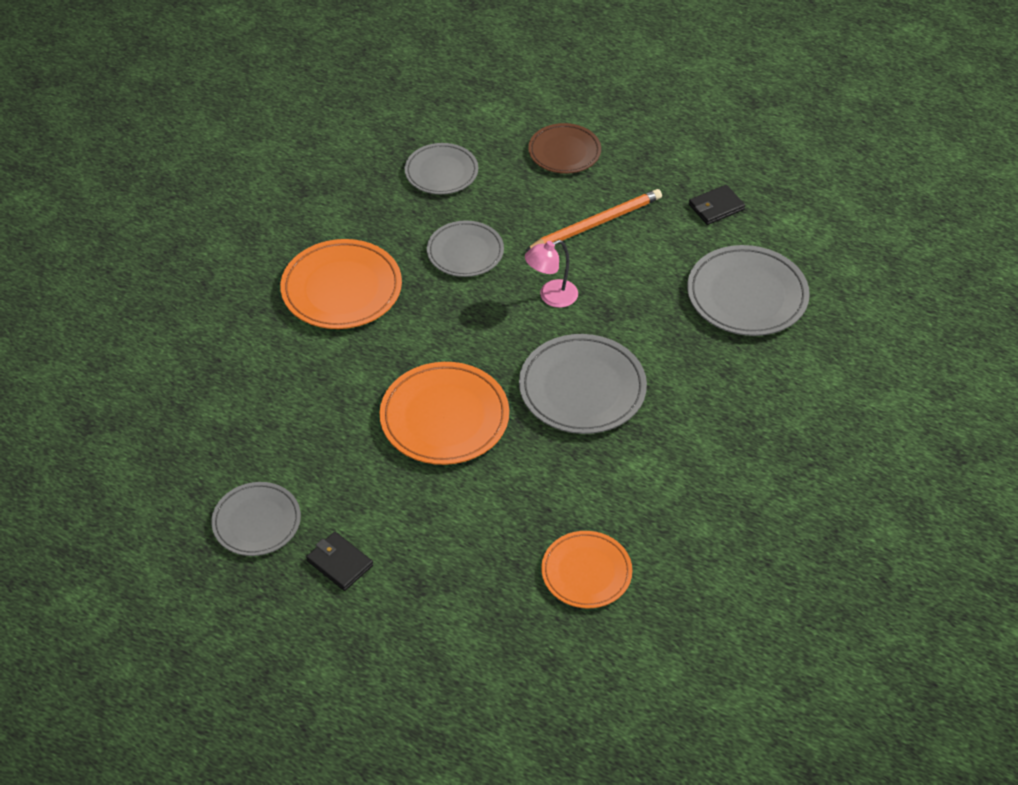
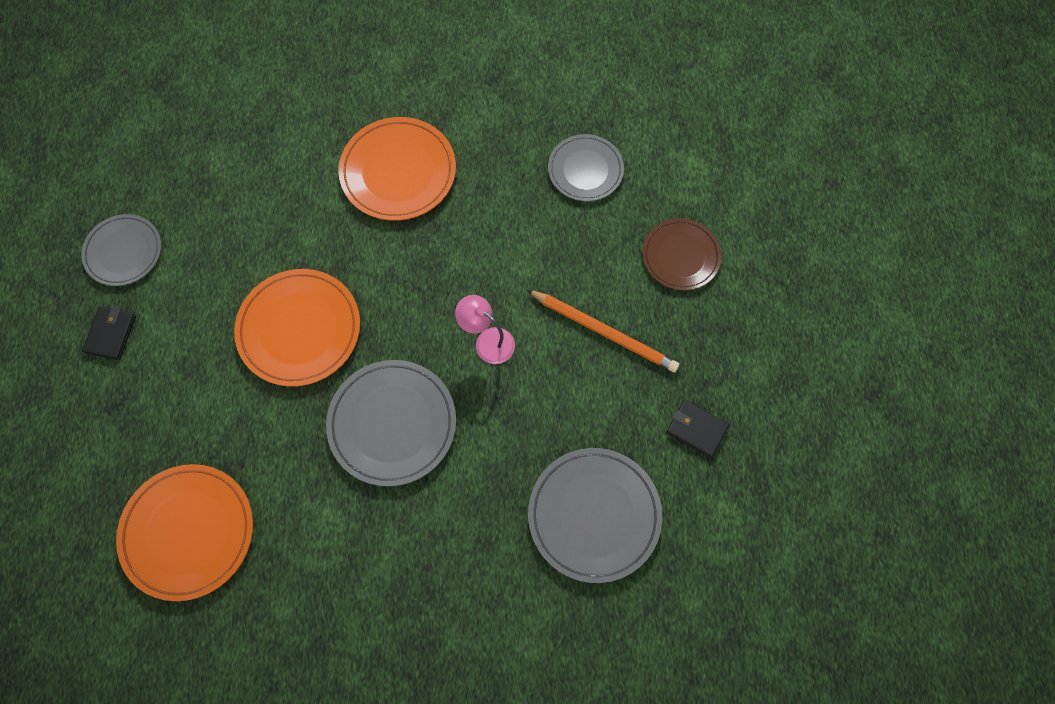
camera: 60 degrees right, 20 degrees up
grey plate [427,220,504,277] -> none
orange plate [541,531,632,608] -> orange plate [116,464,253,601], size x1.54

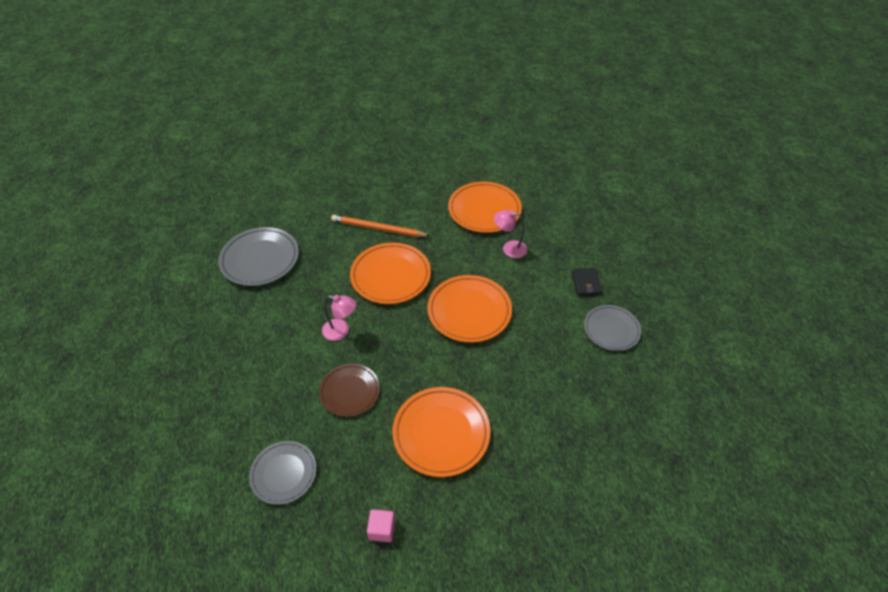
camera: 165 degrees right, 20 degrees down
grey plate [326,360,456,487] -> orange plate [350,243,431,304]
orange pencil [527,290,679,373] -> orange pencil moved to [331,215,430,237]
brown plate [642,218,721,290] -> brown plate moved to [319,364,380,417]
black wallet [666,400,729,458] -> none
none -> pink cube [367,509,395,542]
none -> pink lamp [494,210,527,258]

